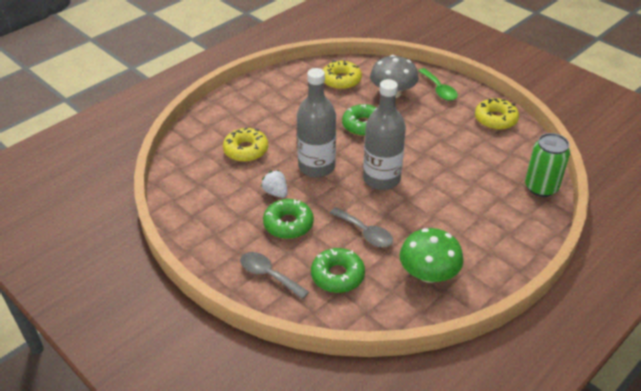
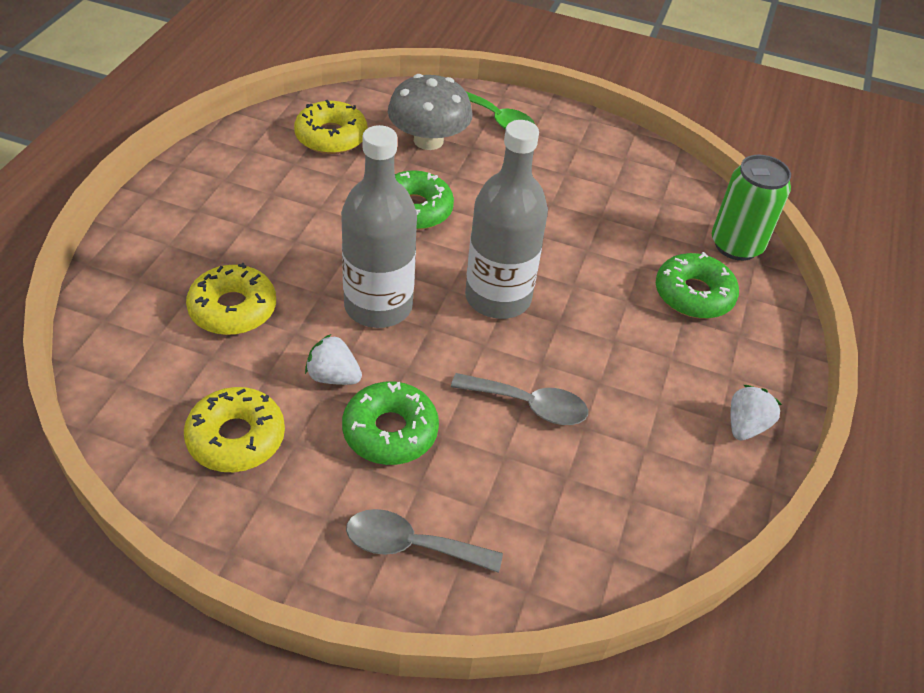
camera: 30 degrees left, 5 degrees up
green donut [311,248,365,293] -> green donut moved to [656,252,739,319]
green mushroom [400,228,464,283] -> none
yellow donut [475,98,519,130] -> yellow donut moved to [184,387,285,472]
none -> white strawberry [731,385,782,441]

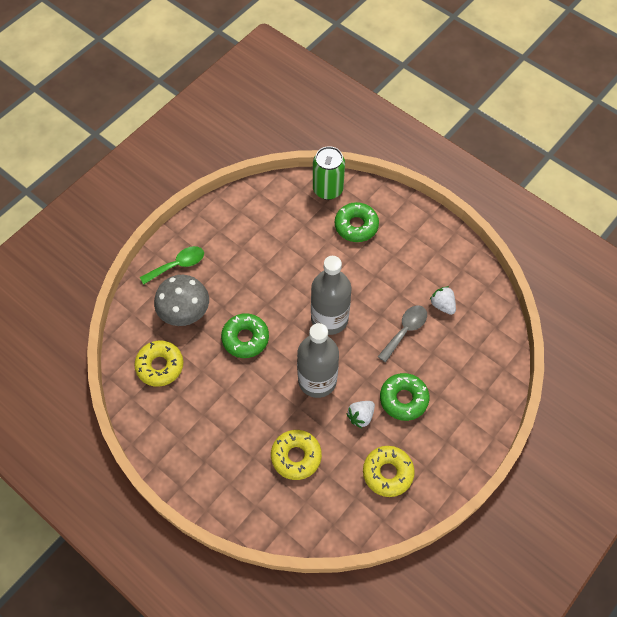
camera: 65 degrees left, 15 degrees up
grey spoon [346,509,503,573] -> none
white strawberry [731,385,782,441] -> white strawberry moved to [430,286,456,315]

